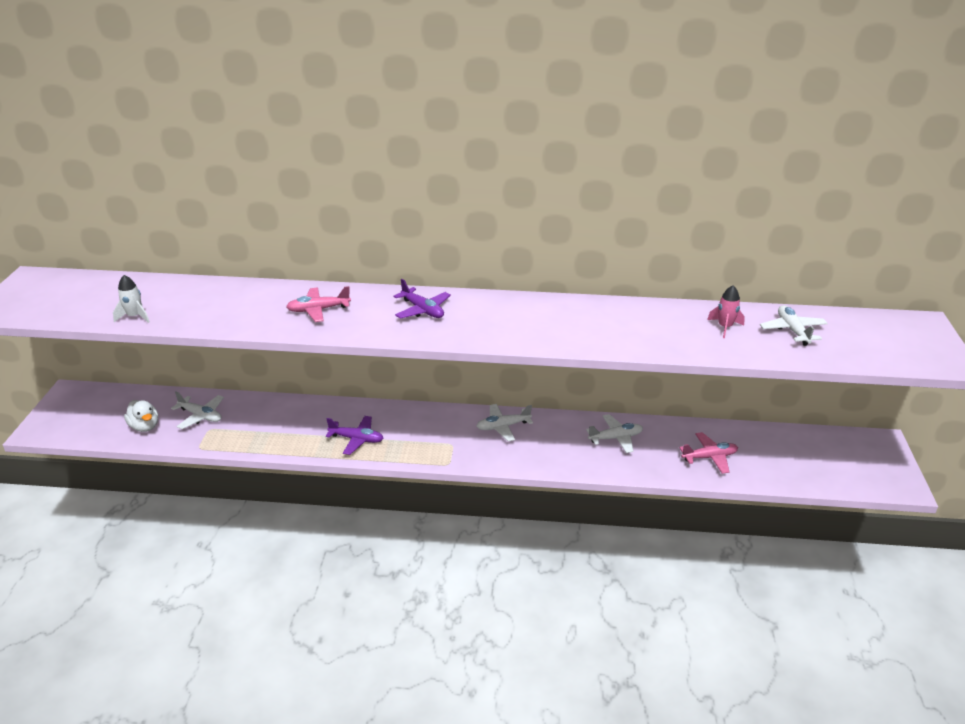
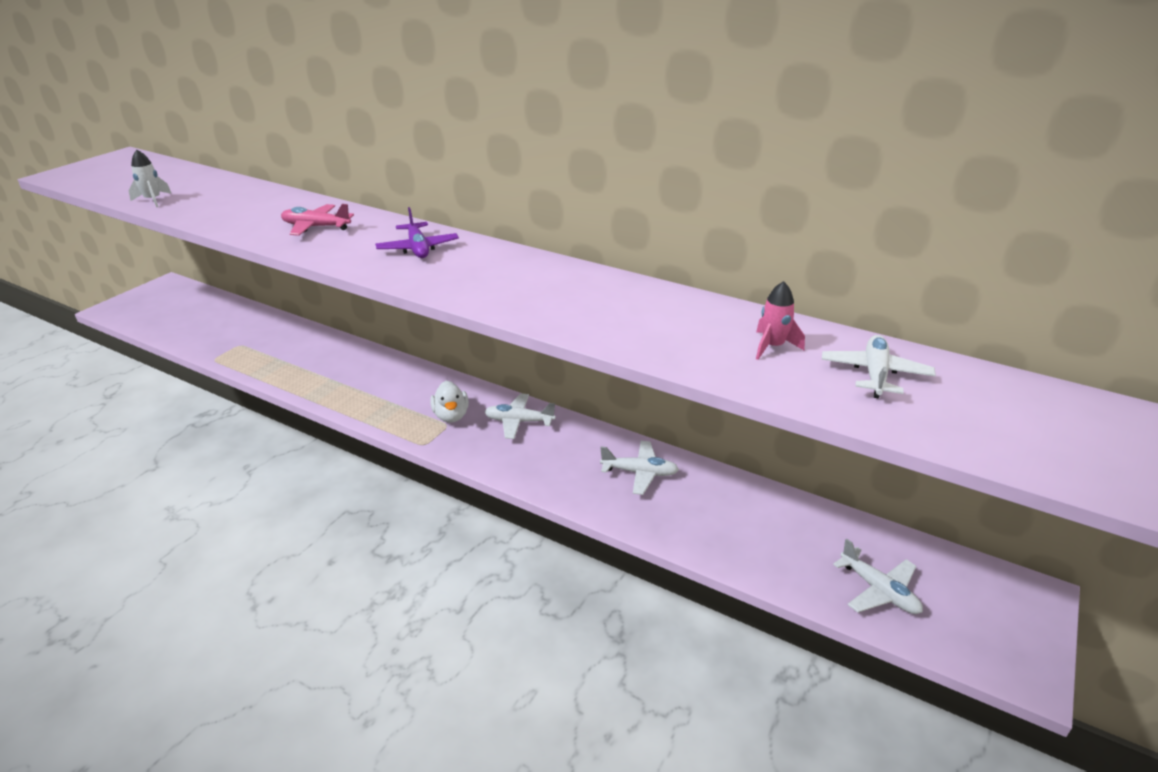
camera: 25 degrees right, 0 degrees up
white duck [124,400,158,432] -> white duck moved to [431,381,469,422]
white plane [171,391,224,429] -> white plane moved to [833,539,923,614]
purple plane [326,416,384,455] -> none
pink plane [679,432,738,474] -> none

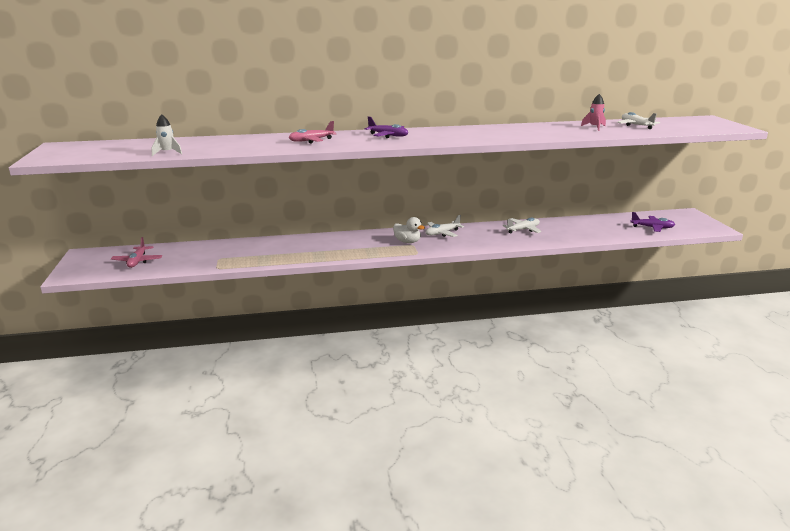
camera: 40 degrees left, 10 degrees down
white plane [833,539,923,614] -> purple plane [630,212,675,232]
none -> pink plane [111,237,162,268]

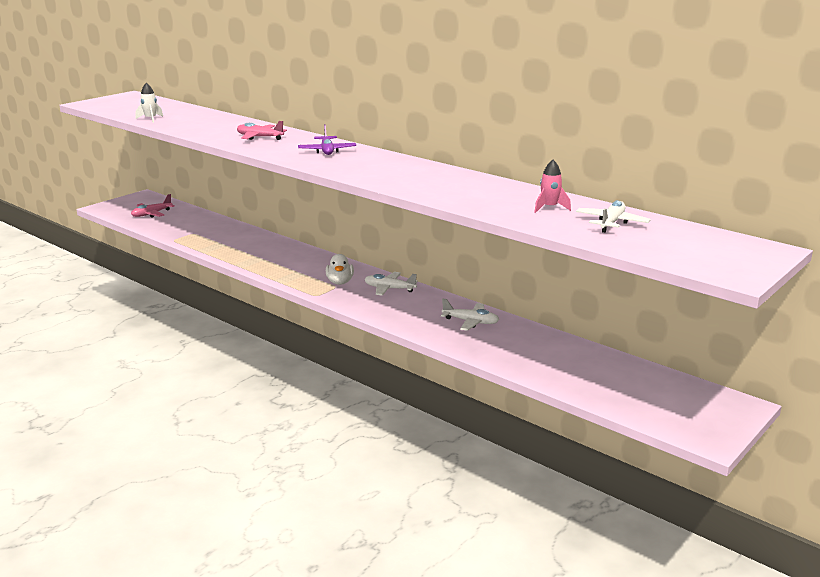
camera: 50 degrees right, 0 degrees up
purple plane [630,212,675,232] -> none

